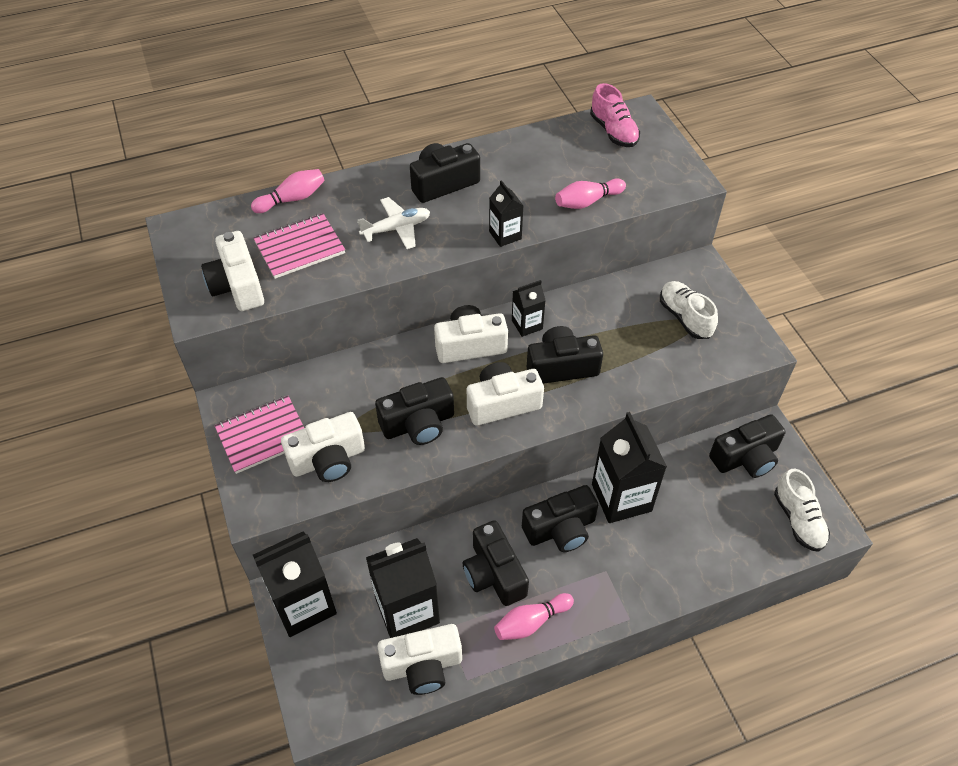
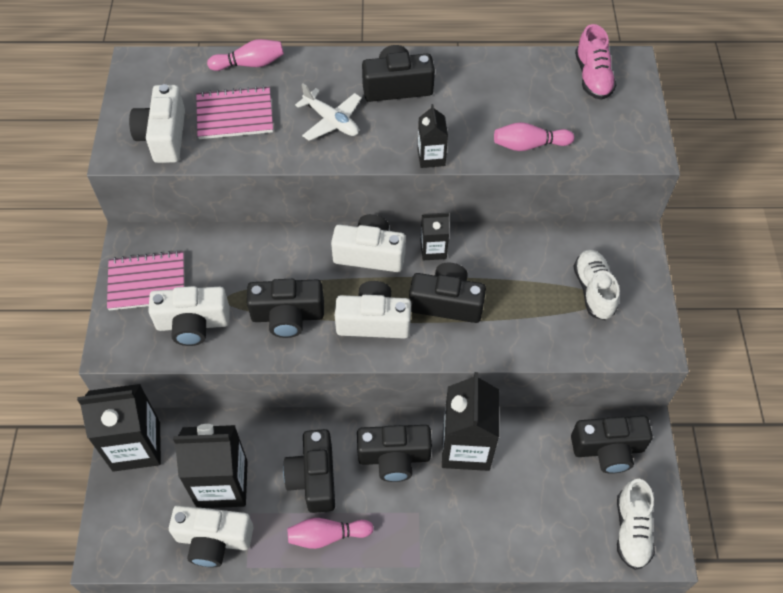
camera: 20 degrees right, 5 degrees up
white plane [357,197,430,249] -> white plane turned 45 degrees clockwise [295,83,362,141]

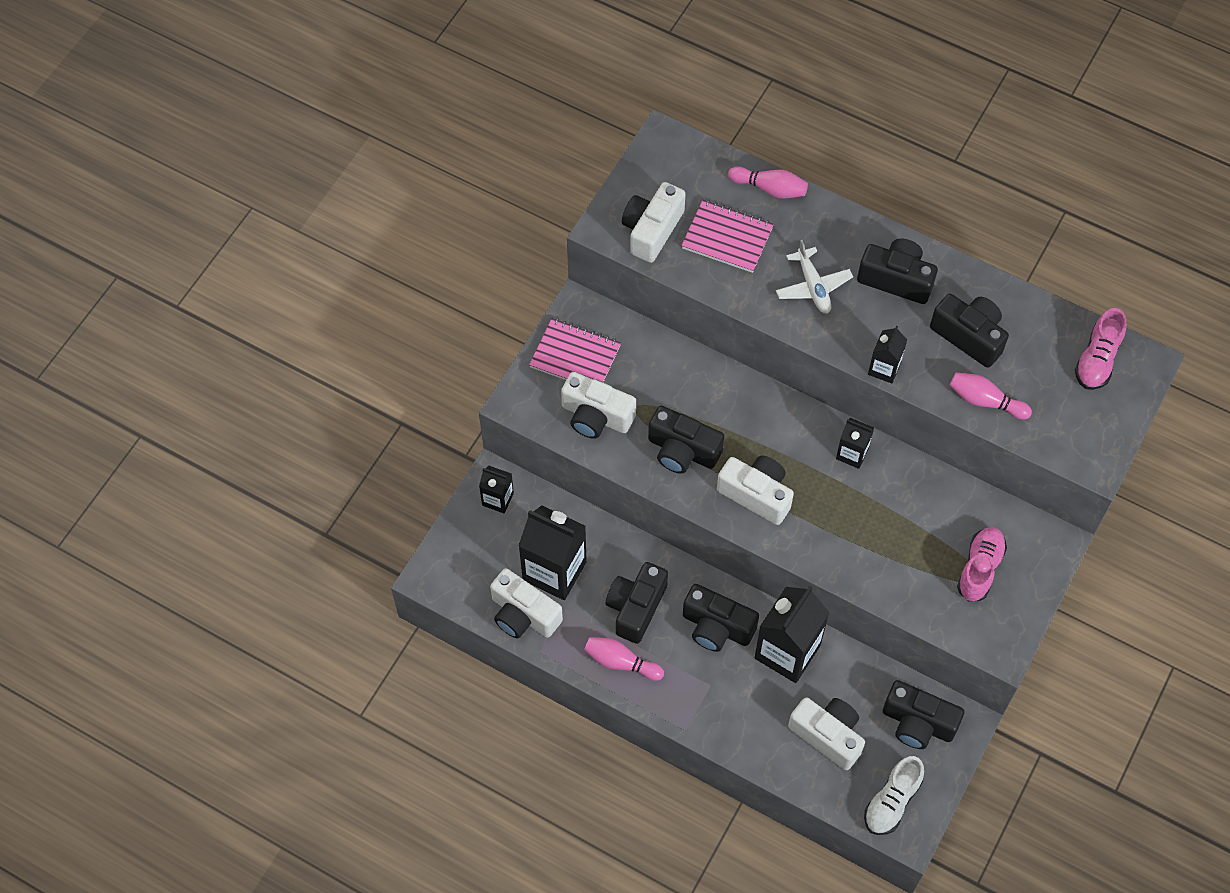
camera: 30 degrees right, 5 degrees up
black carton [77,384,161,472] -> black carton [479,466,514,513], size x0.52
white camera [331,214,405,272] -> white camera moved to [788,697,865,770]
black camera [409,263,486,323] -> black camera moved to [930,294,1009,368]
white shoe [573,249,620,320] -> pink shoe [957,527,1007,601]

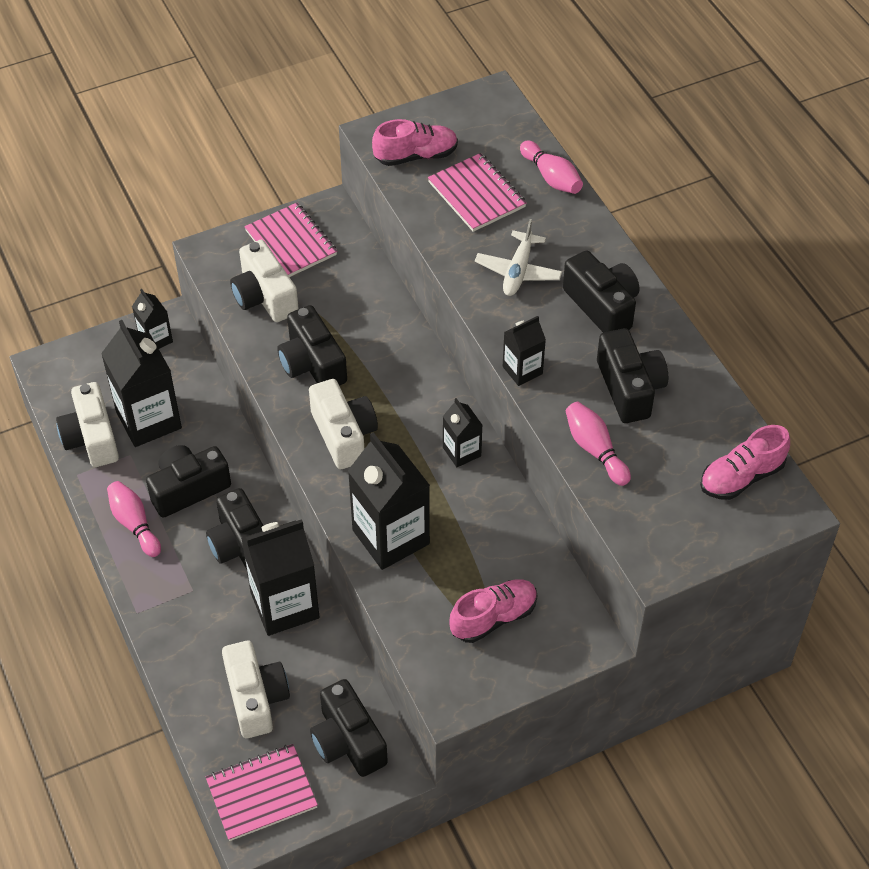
camera: 35 degrees right, 10 degrees down
white camera [622,182,686,263] -> pink shoe [372,119,458,166]
white shoe [864,756,924,835] -> pink notebook [206,744,318,841]
none -> black carton [348,432,430,570]

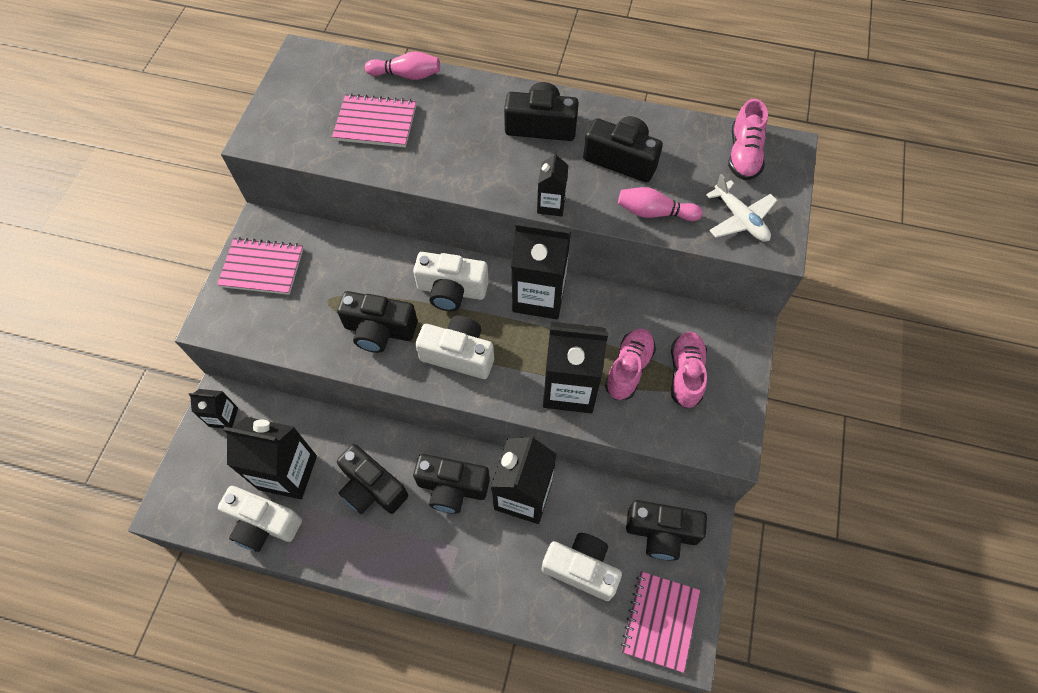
camera: 50 degrees left, 10 degrees up
pink bowling pin [107,481,161,557] -> none
black camera [146,445,231,518] -> black camera turned 60 degrees counterclockwise [337,444,408,514]
white camera [230,240,299,322] -> white camera moved to [413,252,489,311]
pink shoe [372,119,458,166] -> pink shoe moved to [605,329,656,400]
black carton [443,398,482,467] -> black carton [511,222,571,319], size x1.91
white plane [475,219,562,296] -> white plane moved to [706,174,777,242]

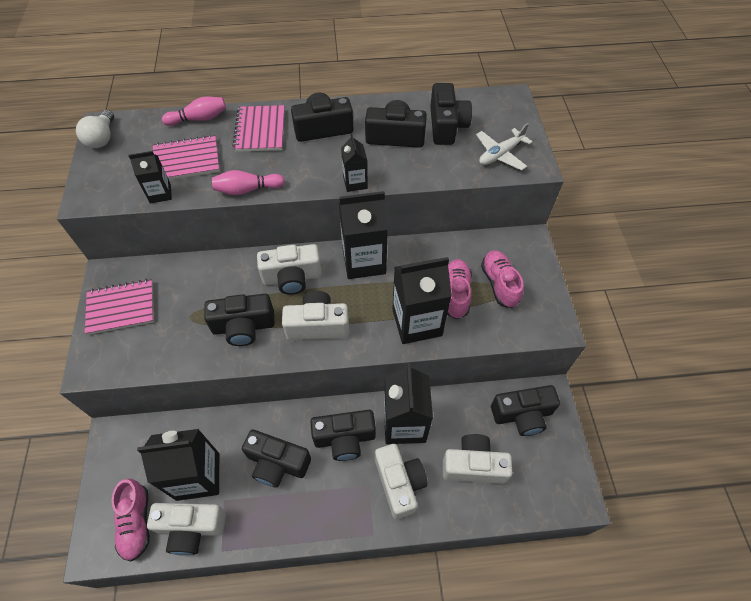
camera: 20 degrees left, 5 degrees down
black carton [189,389,238,429] -> black carton moved to [128,151,172,204]
pink bowling pin [618,187,703,221] -> pink bowling pin moved to [212,170,285,195]
pink notebook [621,571,700,673] -> pink notebook moved to [232,105,285,152]
white plane [706,174,777,242] -> white plane turned 105 degrees clockwise [476,123,533,171]
pink shoe [728,99,768,180] -> pink shoe moved to [112,479,150,562]
none -> white light bulb [76,110,114,148]
none -> white camera [375,444,428,519]
none -> black camera [430,83,472,145]

